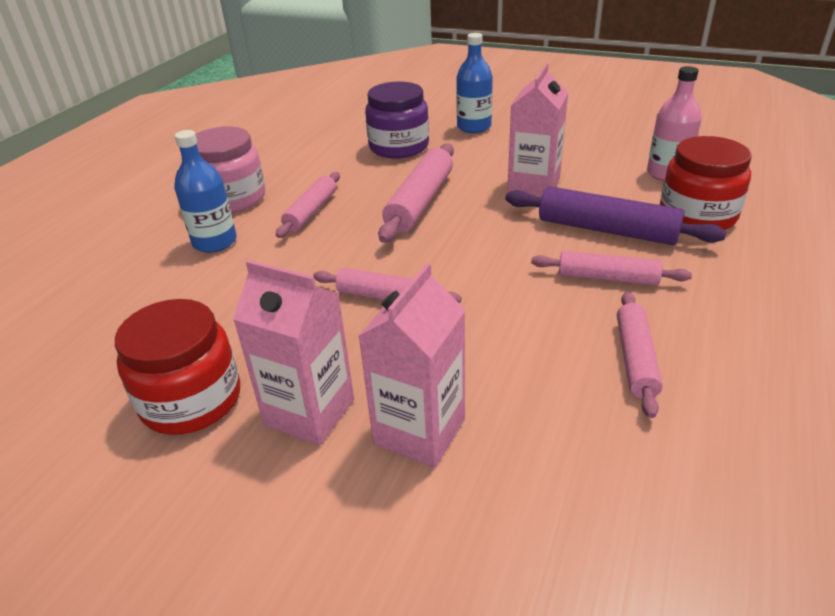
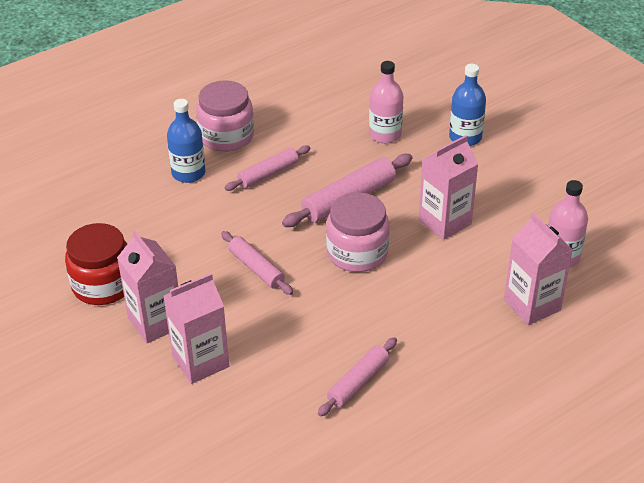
camera: 30 degrees right, 5 degrees up
purple jar [365,81,429,158] -> pink bottle [369,61,403,143]
purple rolling pin [505,186,726,245] -> none
pink rolling pin [531,251,692,286] -> none
red jar [660,136,752,230] -> pink carton [504,213,573,325]
none -> pink jar [326,192,389,272]

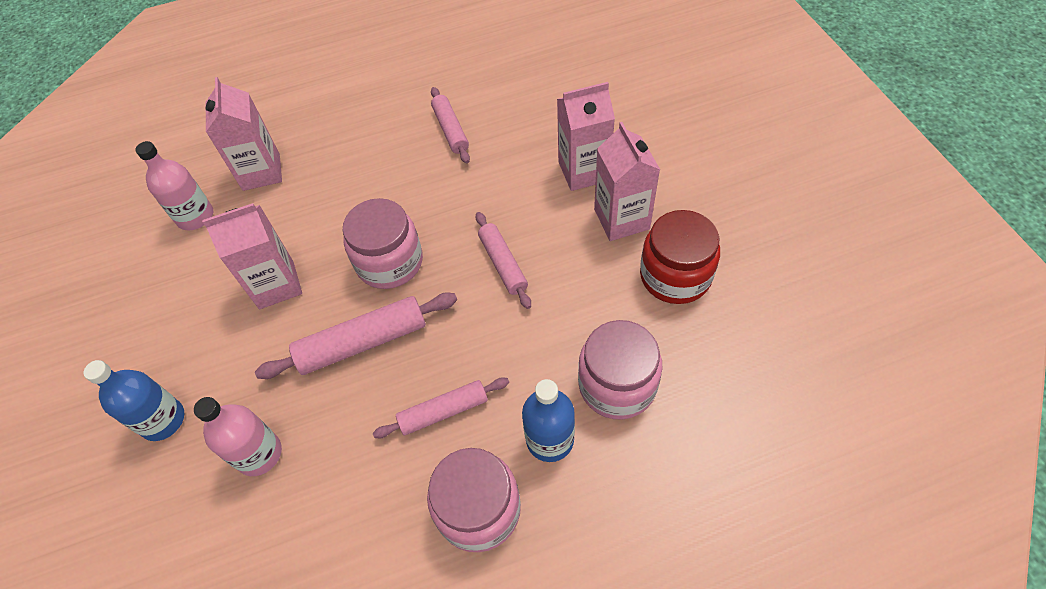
camera: 160 degrees left, 15 degrees up
pink rolling pin [318,337,397,416] -> pink rolling pin turned 75 degrees counterclockwise [431,87,470,163]
none -> pink jar [578,320,662,419]

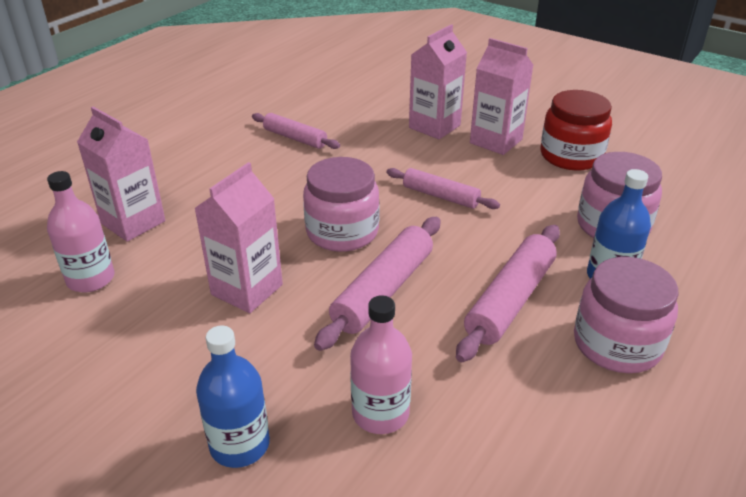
camera: 40 degrees left, 20 degrees down
pink rolling pin [373,377,509,438] -> pink rolling pin [456,225,560,362], size x1.54

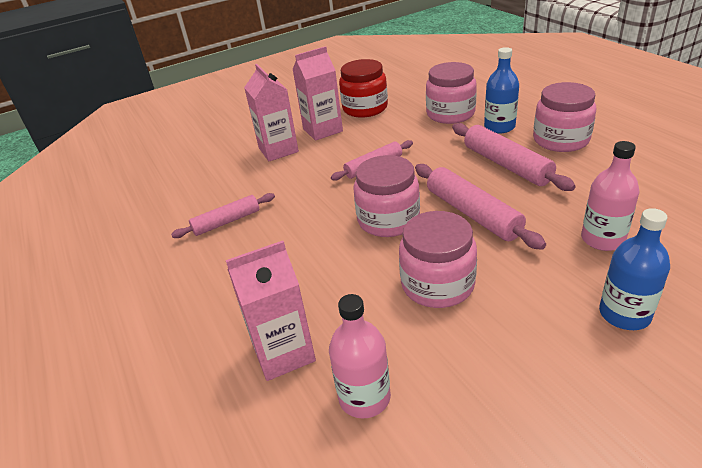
camera: 60 degrees left, 0 degrees up
pink carton [194,162,283,313] -> pink jar [399,211,477,308]

